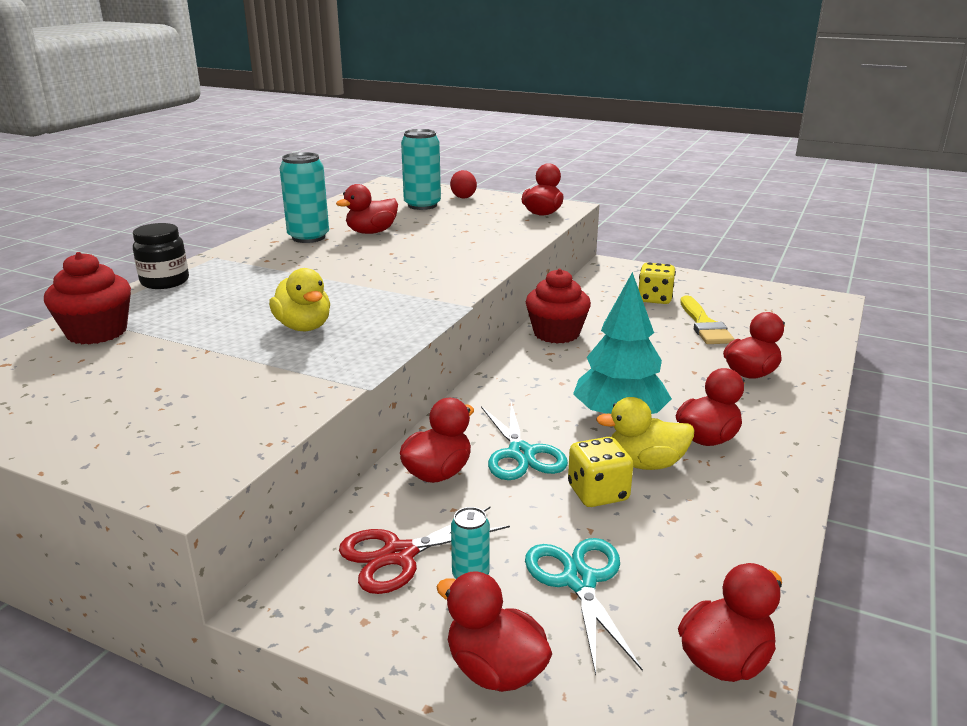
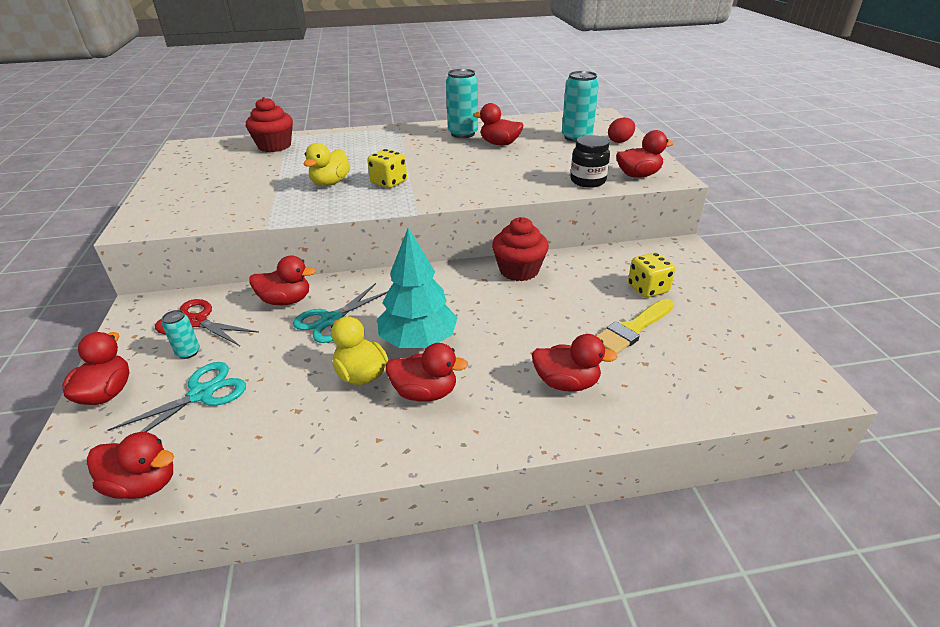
camera: 55 degrees right, 10 degrees up
black jar [133,223,189,289] -> black jar moved to [571,135,610,188]
yellow dice [568,437,633,507] -> yellow dice moved to [367,149,407,188]

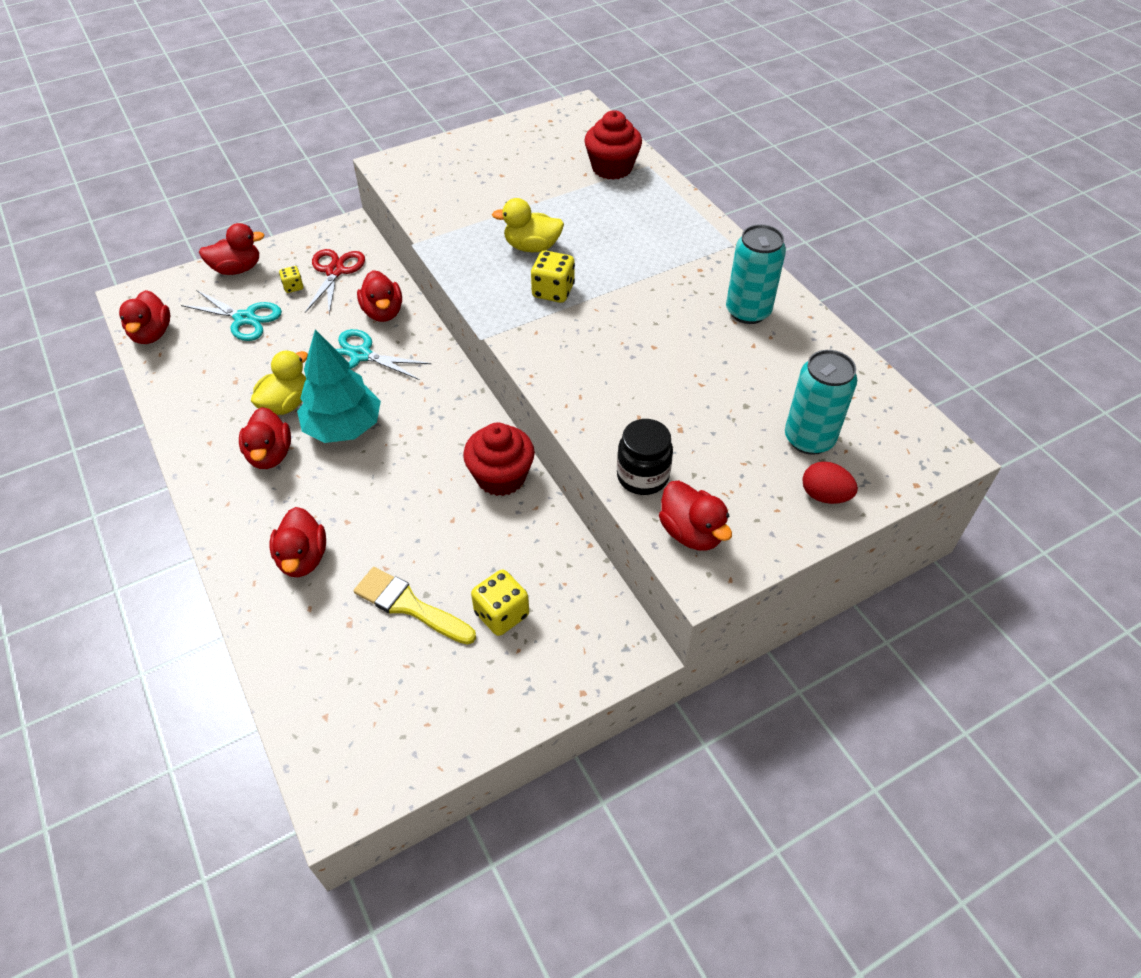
camera: 70 degrees right, 15 degrees up
turquoise can [162,310,200,359] -> yellow dice [279,266,303,293]
red duck [473,103,524,145] -> none

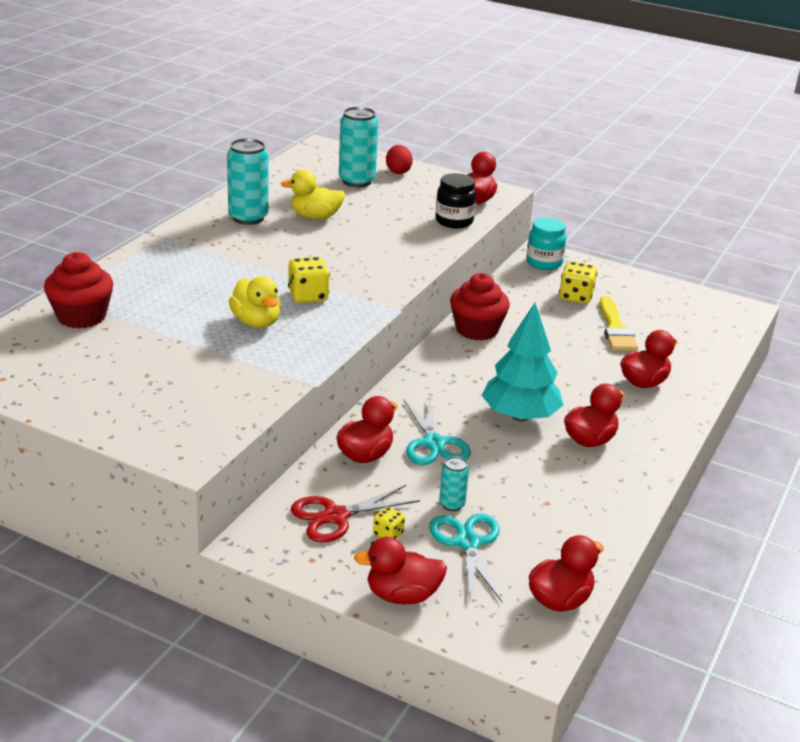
camera: 125 degrees left, 20 degrees down
red duck [199,223,265,275] -> red duck turned 45 degrees counterclockwise [354,537,447,605]
yellow duck [251,351,308,415] -> yellow duck moved to [281,170,345,219]
none -> turquoise can [439,456,469,511]
none -> turquoise jar [526,217,566,270]

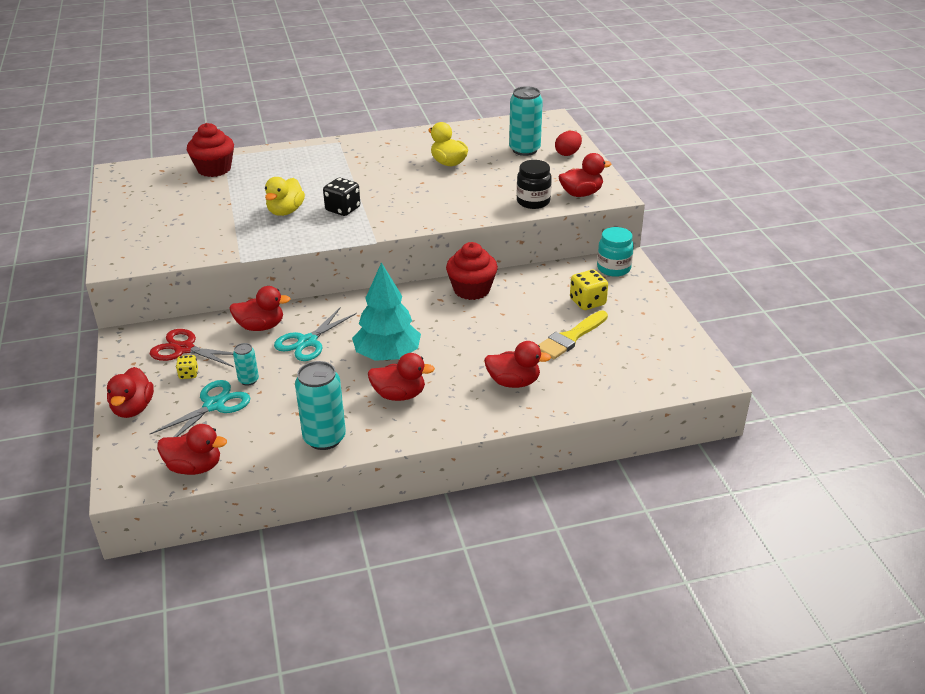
camera: 50 degrees right, 5 degrees up
turquoise can [227,138,269,225] -> turquoise can moved to [295,361,346,450]
yellow dice [288,257,330,303] -> black dice [323,178,360,216]
red duck [354,537,447,605] -> red duck turned 135 degrees counterclockwise [107,367,154,418]

